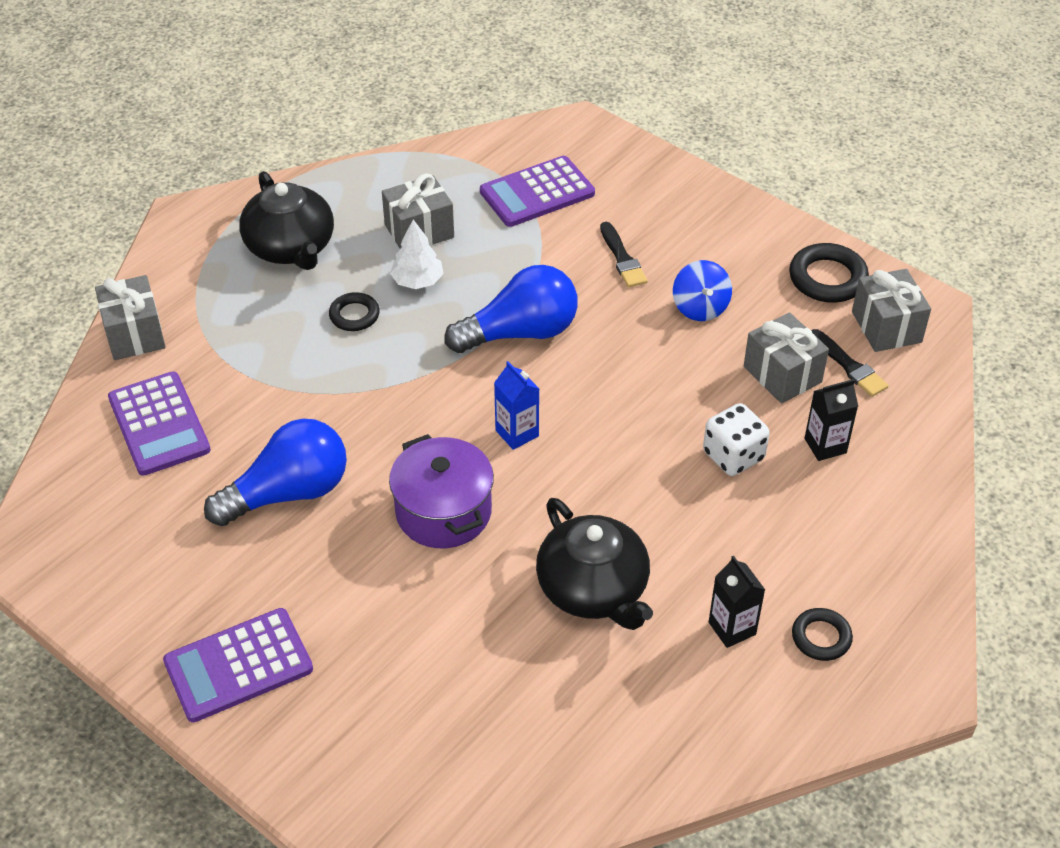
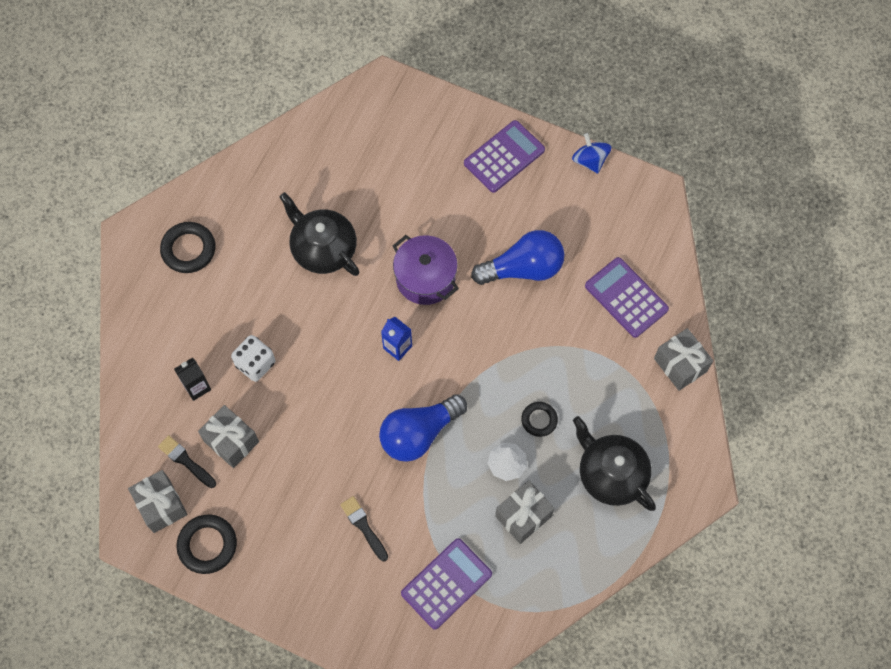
camera: 165 degrees right, 20 degrees up
blue light bulb [204,419,347,526] -> blue light bulb turned 150 degrees counterclockwise [471,230,565,285]
blue spinning top [673,260,732,321] -> blue spinning top moved to [572,133,611,174]
black carton [709,556,765,648] -> none
black ring [792,608,853,661] -> black ring [160,222,215,273], size x1.59

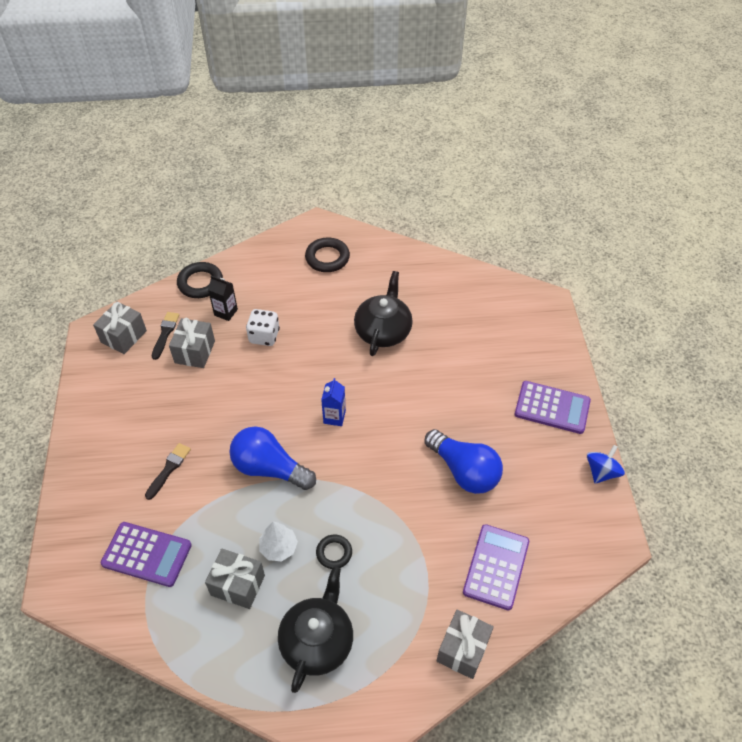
camera: 60 degrees right, 15 degrees down
black ring [177,514,237,574] -> black ring moved to [177,262,223,298]
purple pot [393,235,459,305] -> none

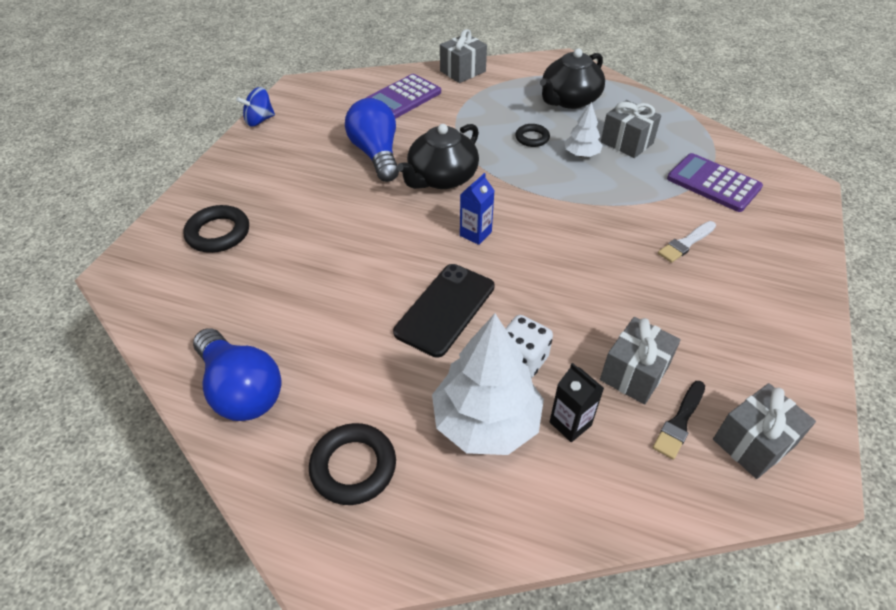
camera: 155 degrees left, 5 degrees down
black brush [145,443,191,500] -> white brush [658,221,716,263]
black ring [177,262,223,298] -> black ring moved to [183,205,249,253]
blue light bulb [229,426,316,490] -> blue light bulb moved to [193,328,281,421]
black teapot [354,271,413,356] -> black teapot moved to [397,124,479,189]
purple calculator [515,381,591,434] -> none
none -> black phone [393,264,495,358]
none -> white tree [432,314,544,455]

